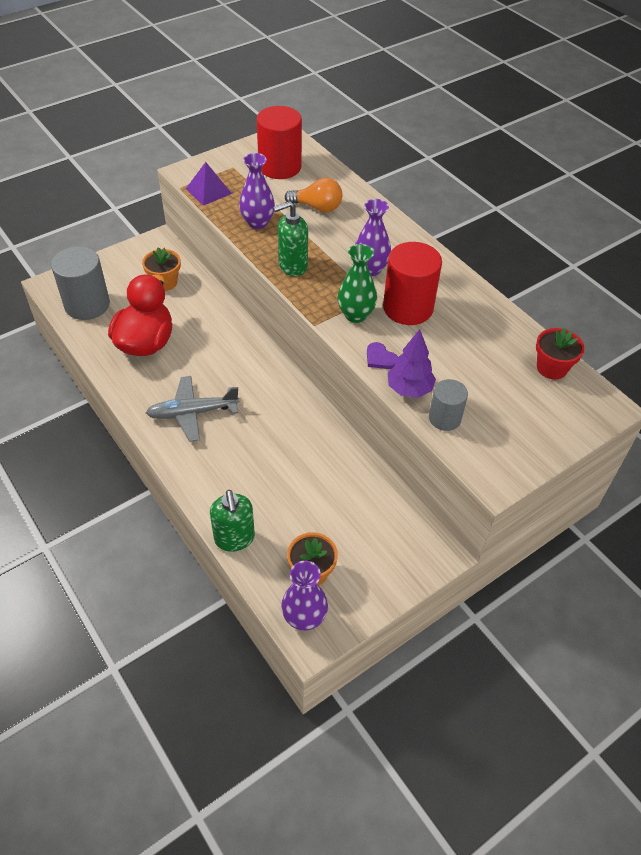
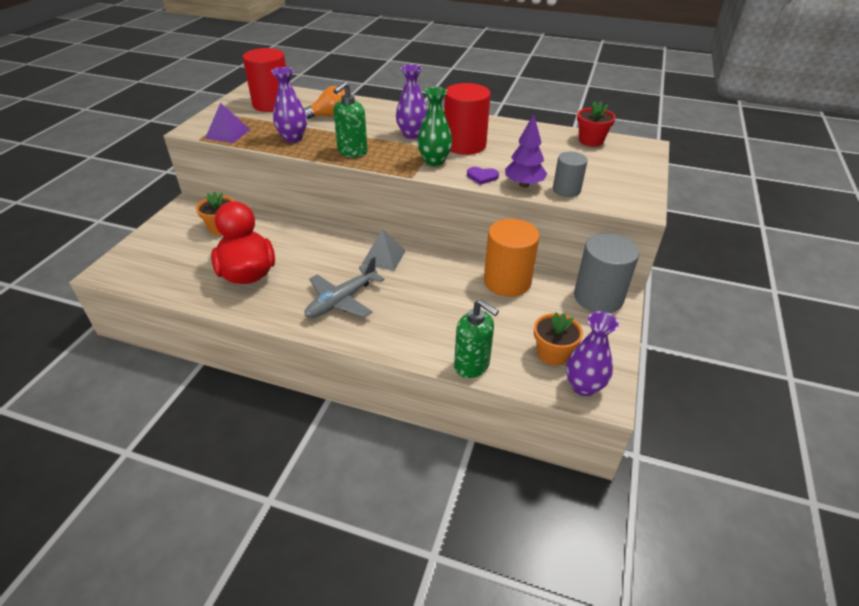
camera: 35 degrees left, 10 degrees down
grey cylinder [51,246,110,320] -> grey cylinder moved to [574,233,639,313]
none -> grey pyramid [362,229,406,271]
none -> orange cylinder [484,219,540,297]

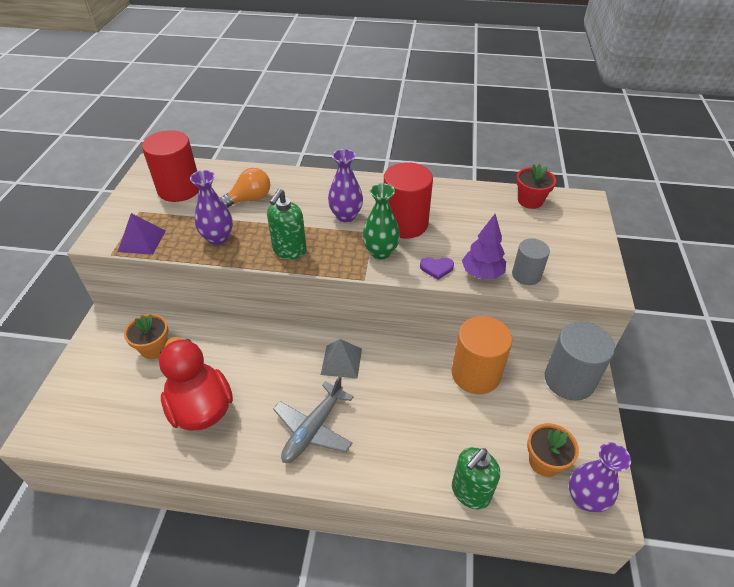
camera: 10 degrees left, 5 degrees up
green soap dispenser [454,299,499,378] -> green soap dispenser turned 105 degrees clockwise [452,447,500,510]

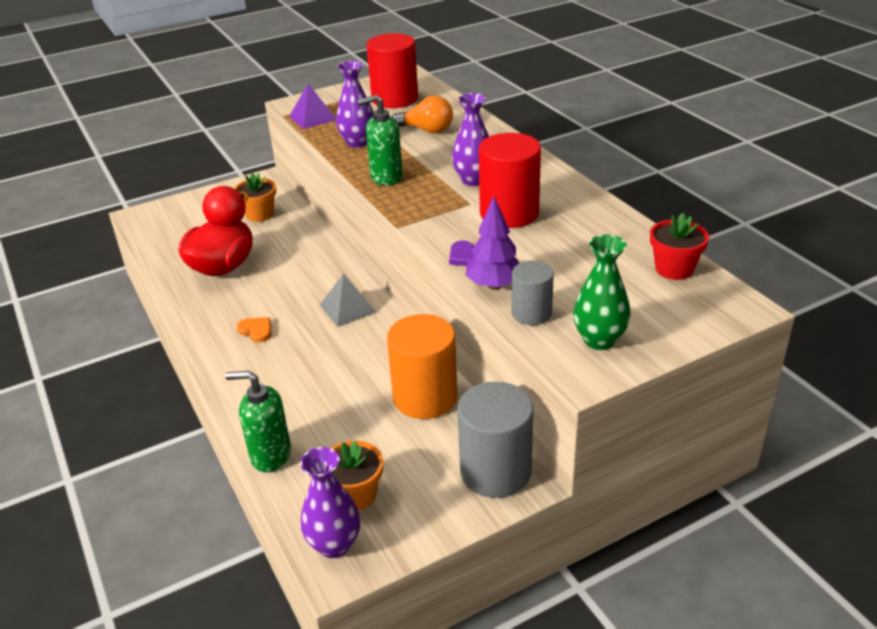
camera: 55 degrees right, 10 degrees down
grey plane [273,376,354,463] -> orange heart [237,317,272,342]
green vase [362,183,400,259] -> green vase moved to [573,234,631,350]

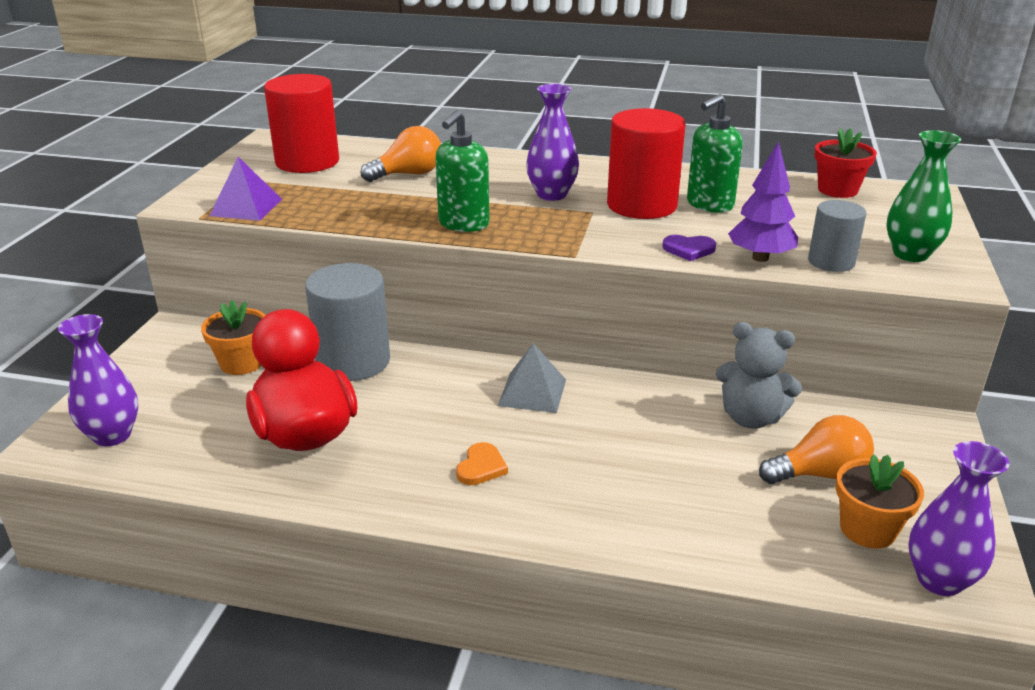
camera: 50 degrees left, 5 degrees down
green soap dispenser [225,371,291,472] -> green soap dispenser moved to [687,94,743,213]
orange heart [237,317,272,342] -> orange heart turned 120 degrees clockwise [456,442,508,485]
purple vase [336,61,373,148] -> purple vase moved to [58,314,138,446]
orange cylinder [387,314,457,419] -> grey teddy bear [716,322,802,429]
grey cylinder [457,382,533,498] -> grey cylinder moved to [305,263,390,381]
none -> orange light bulb [759,415,874,484]

